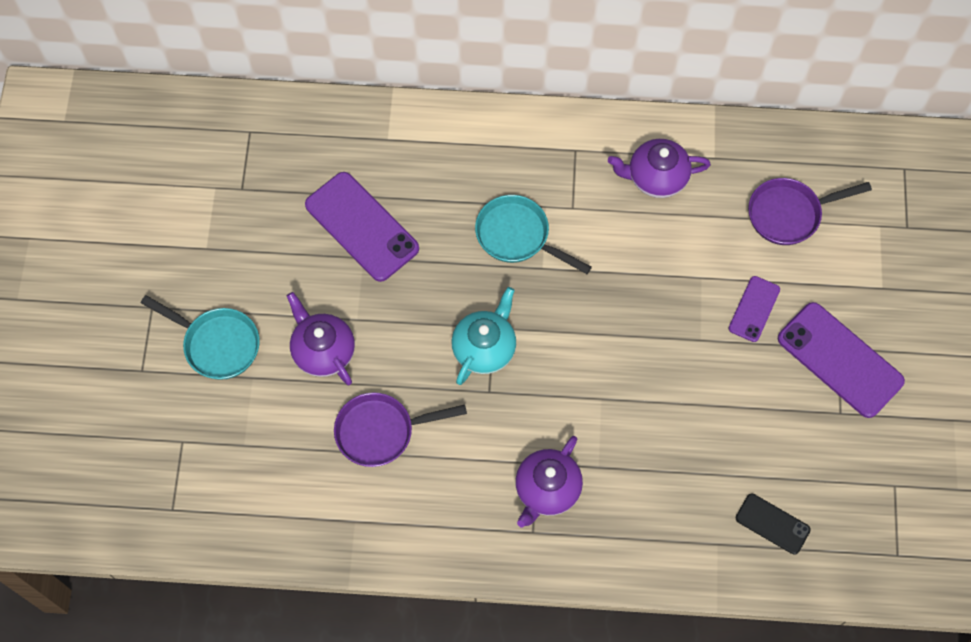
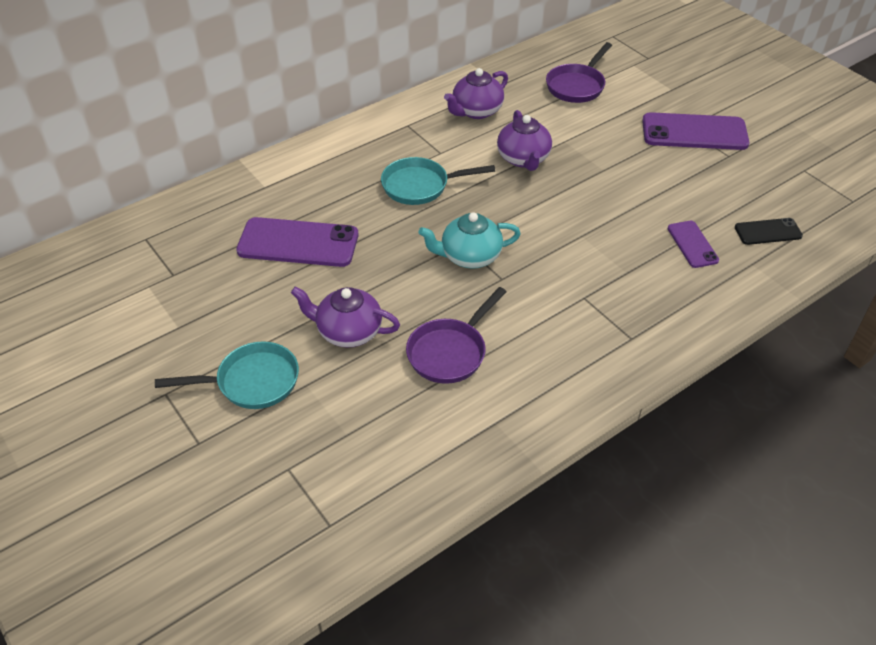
camera: 40 degrees left, 20 degrees down
turquoise teapot [451,287,516,385] -> turquoise teapot turned 90 degrees counterclockwise [418,212,521,269]
purple teapot [515,436,583,527] -> purple teapot moved to [497,110,552,171]
purple phone [728,276,780,342] -> purple phone moved to [668,221,719,268]

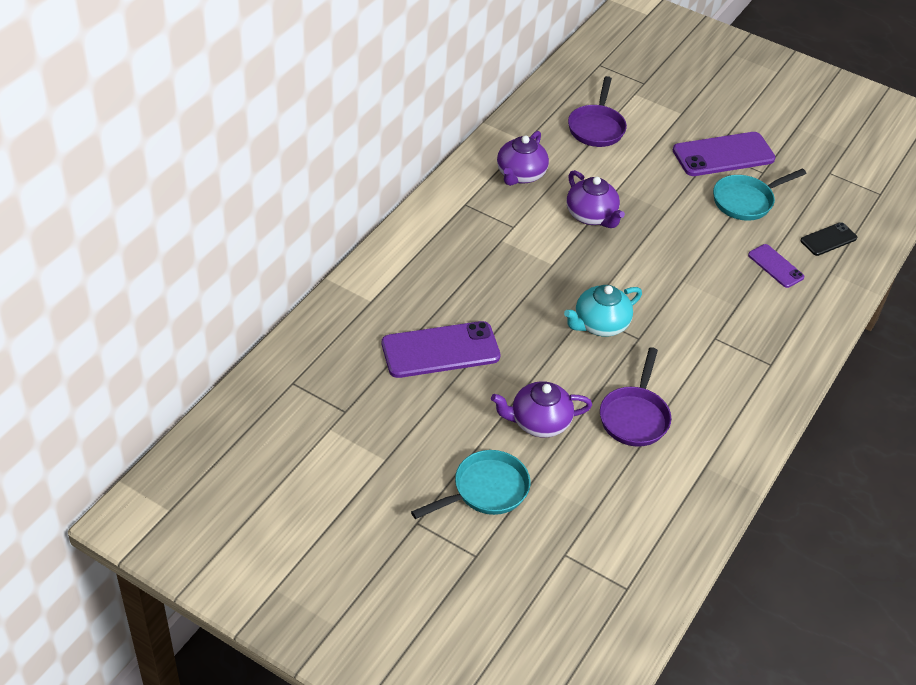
camera: 25 degrees left, 0 degrees up
turquoise pan [381,157,495,205] -> turquoise pan moved to [713,169,806,221]

